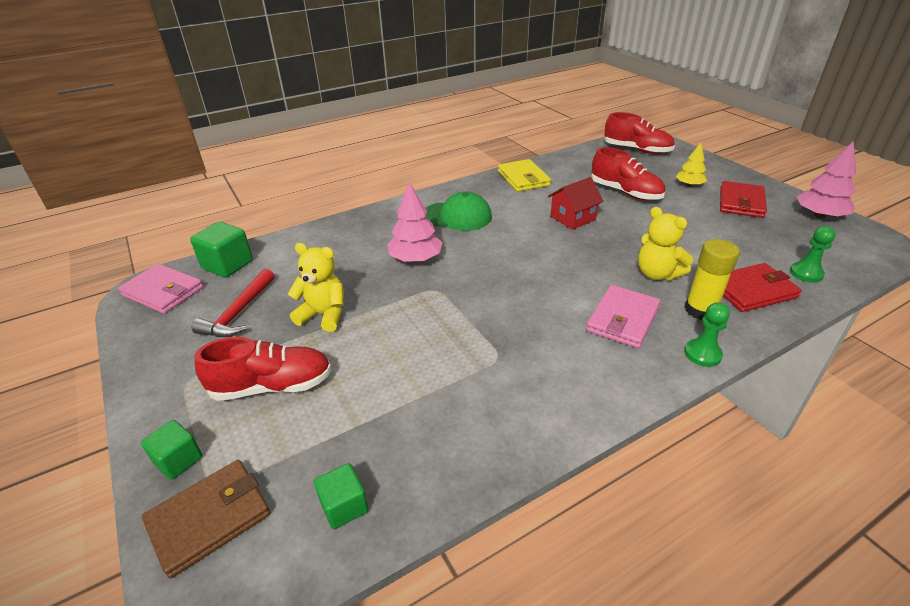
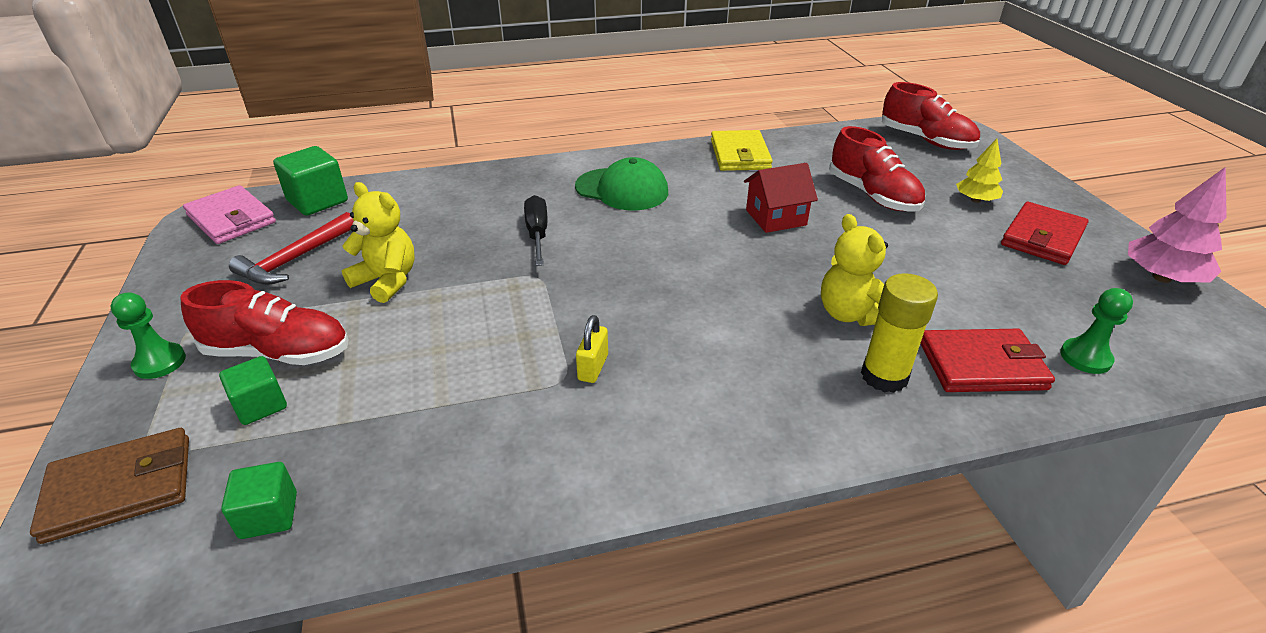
camera: 15 degrees right, 0 degrees up
green cube [141,420,202,480] -> green cube moved to [219,356,287,425]
pink tree [387,182,443,262] -> black screwdriver [524,195,548,266]
pink wallet [586,285,661,348] -> none
green pawn [684,302,730,367] -> green pawn moved to [111,292,186,379]
none -> yellow padlock [576,315,608,383]

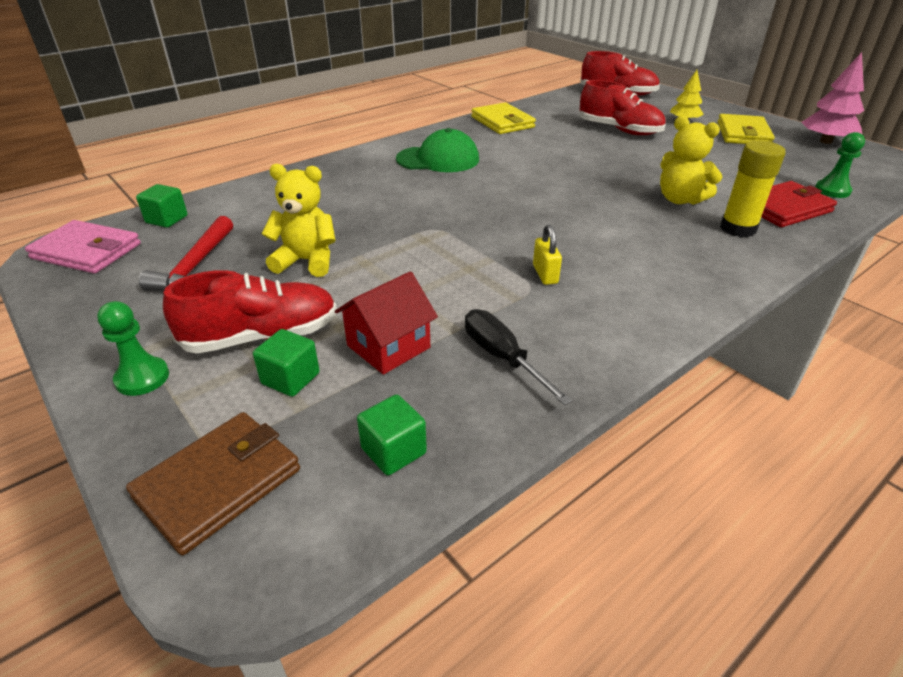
camera: 25 degrees left, 0 degrees up
green cube [273,146,348,216] -> green cube [136,184,188,228], size x0.64
black screwdriver [524,195,548,266] -> black screwdriver moved to [465,309,573,405]
red house [744,163,818,233] -> red house moved to [335,271,438,375]
red wallet [1001,202,1089,265] -> yellow wallet [718,114,775,144]

